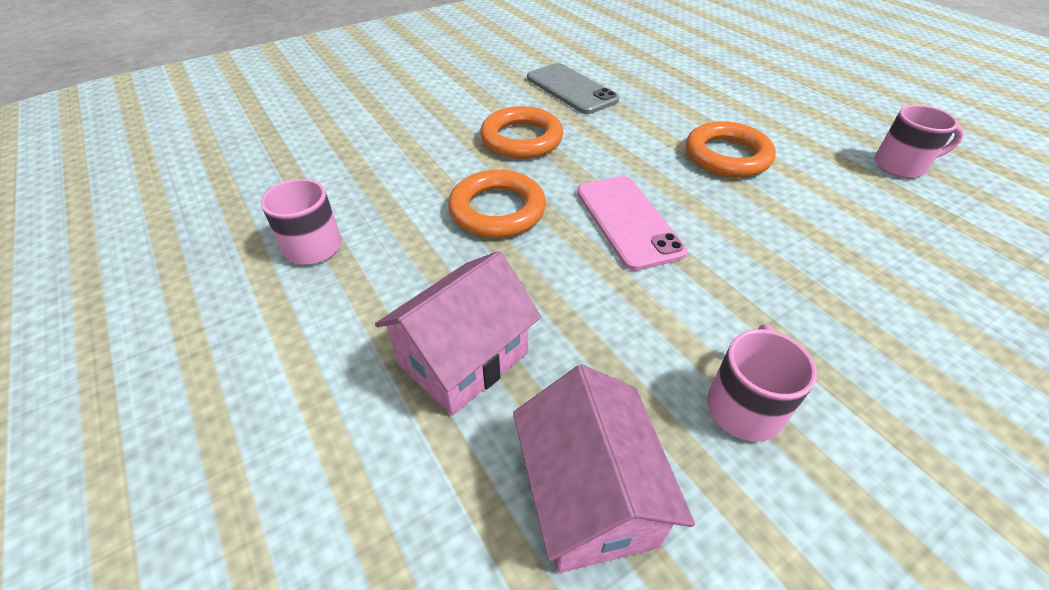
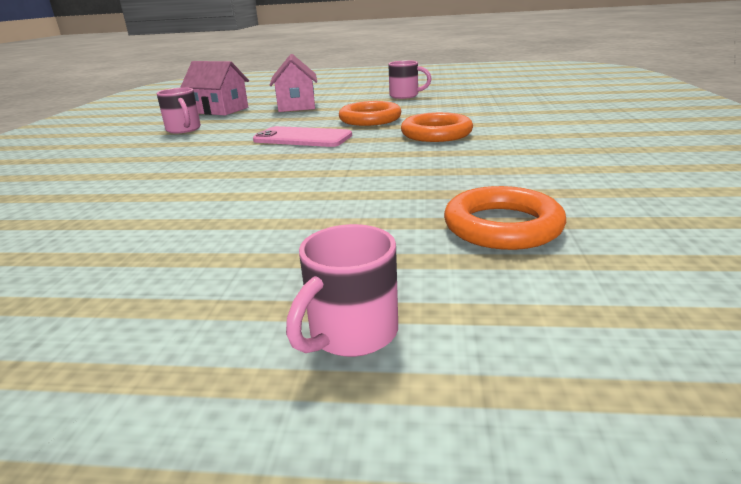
camera: 130 degrees right, 20 degrees down
grey phone [527,63,619,114] -> none
orange ring [686,121,776,178] -> orange ring moved to [444,186,566,250]
pink mug [874,105,964,178] -> pink mug moved to [286,224,398,357]

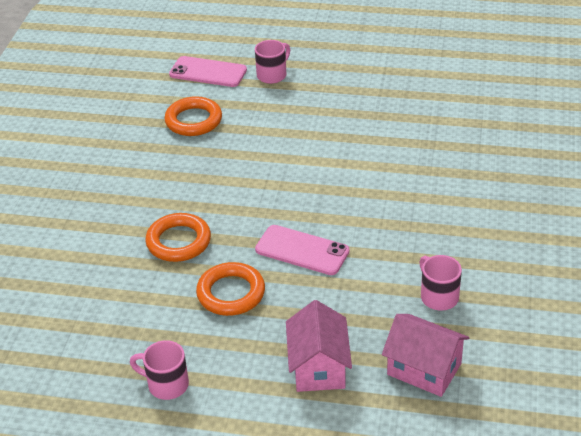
camera: 175 degrees left, 15 degrees up
none -> pink phone [169,56,247,87]

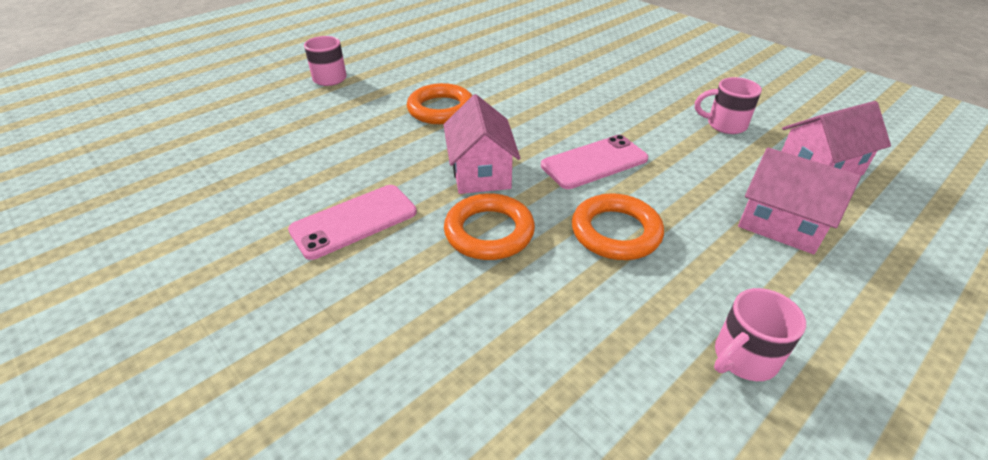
camera: 55 degrees left, 0 degrees up
orange ring [164,96,222,136] -> orange ring moved to [407,83,472,124]
pink phone [169,56,247,87] -> pink phone moved to [288,185,417,260]
none -> pink house [443,94,520,194]

